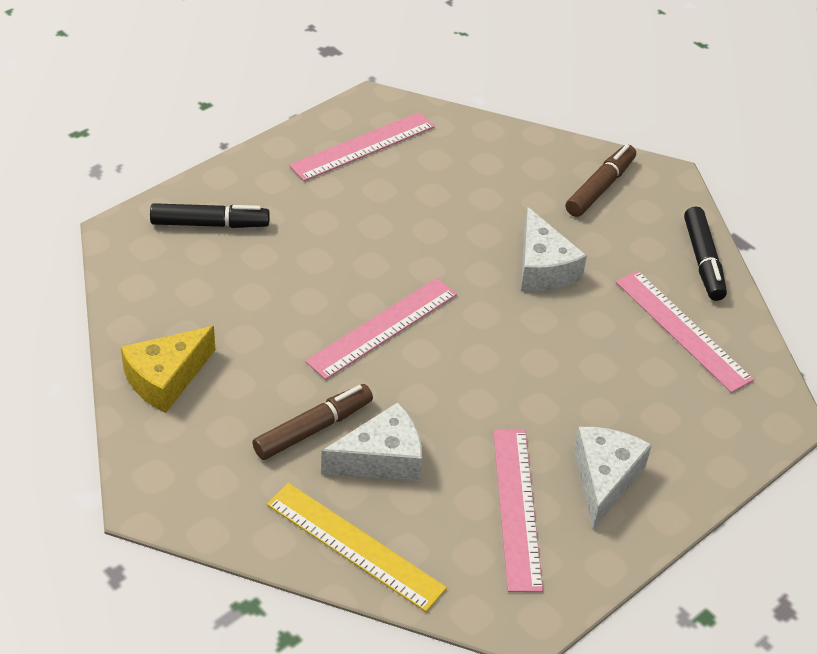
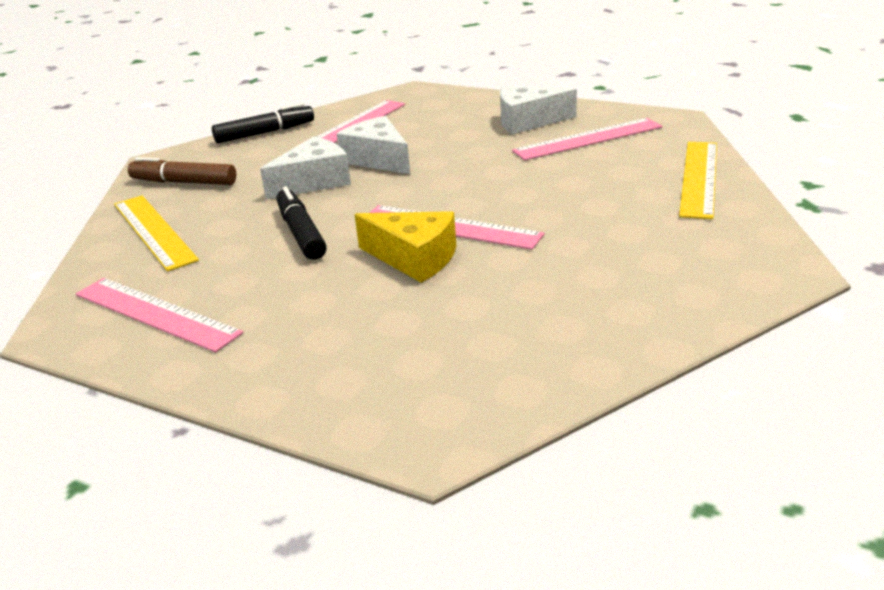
camera: 105 degrees left, 15 degrees down
yellow cheese [121,326,215,413] -> yellow cheese moved to [354,211,456,283]
black marker [150,203,270,228] -> black marker moved to [276,186,327,260]
brown marker [252,384,373,460] -> none
white cheese [321,402,422,482] -> white cheese moved to [337,116,410,174]
none -> yellow ruler [114,195,199,271]

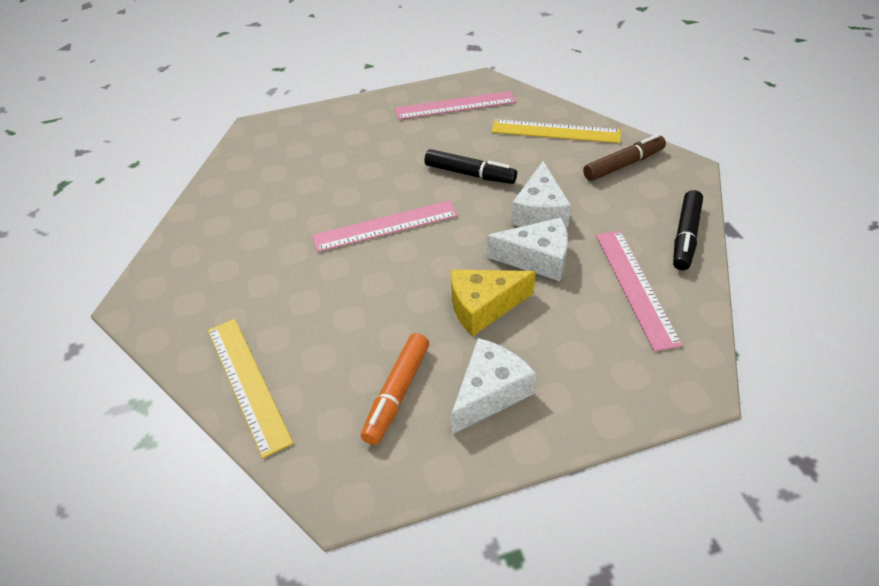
camera: 135 degrees right, 15 degrees up
yellow cheese [354,211,456,283] -> yellow cheese moved to [451,270,536,336]
pink ruler [512,118,663,160] -> orange marker [361,333,429,445]

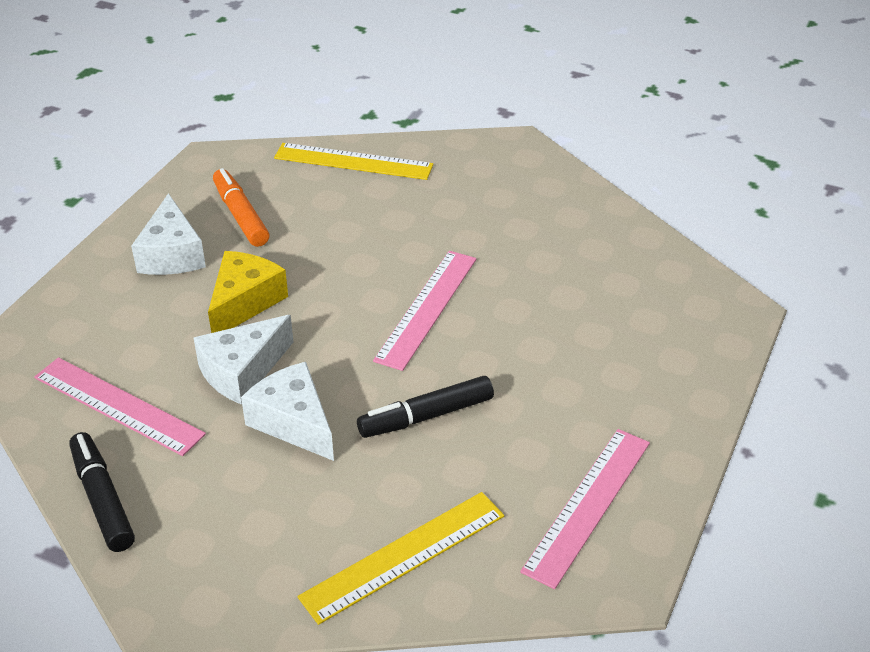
camera: 130 degrees right, 5 degrees down
brown marker [583,134,666,181] -> none

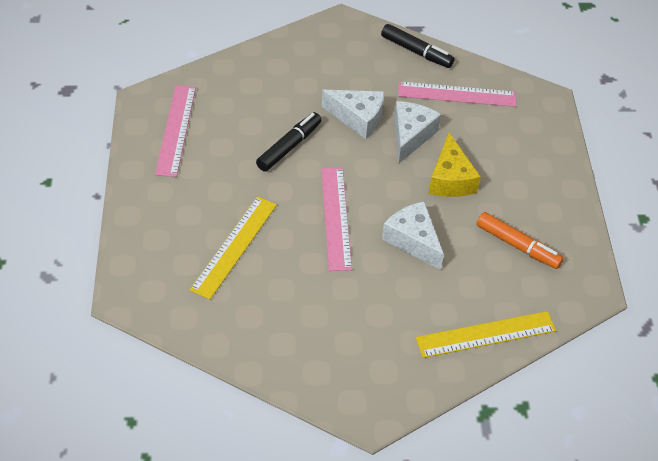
camera: 150 degrees right, 10 degrees up
white cheese [131,193,206,275] -> white cheese moved to [382,201,444,270]
yellow ruler [297,492,504,625] -> yellow ruler moved to [190,196,277,300]

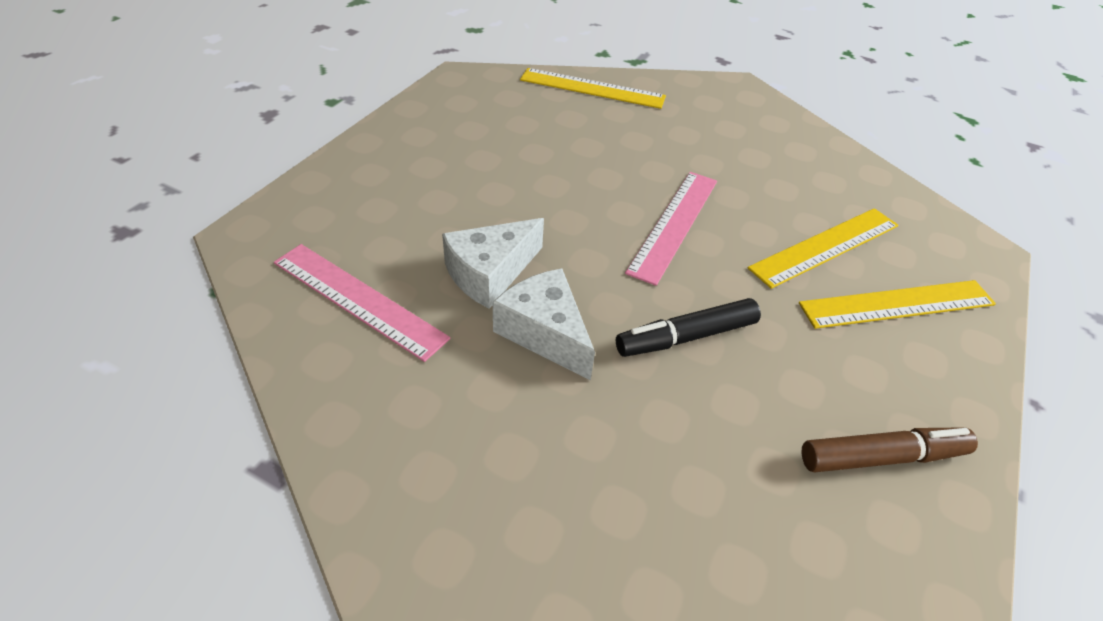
camera: 150 degrees left, 5 degrees down
pink ruler [155,85,196,177] -> brown marker [801,428,978,472]
black marker [381,24,455,68] -> none
white cheese [382,201,444,270] -> none
yellow cheese [429,133,481,197] -> none
orange marker [477,212,564,269] -> none
none -> yellow ruler [799,280,996,329]

